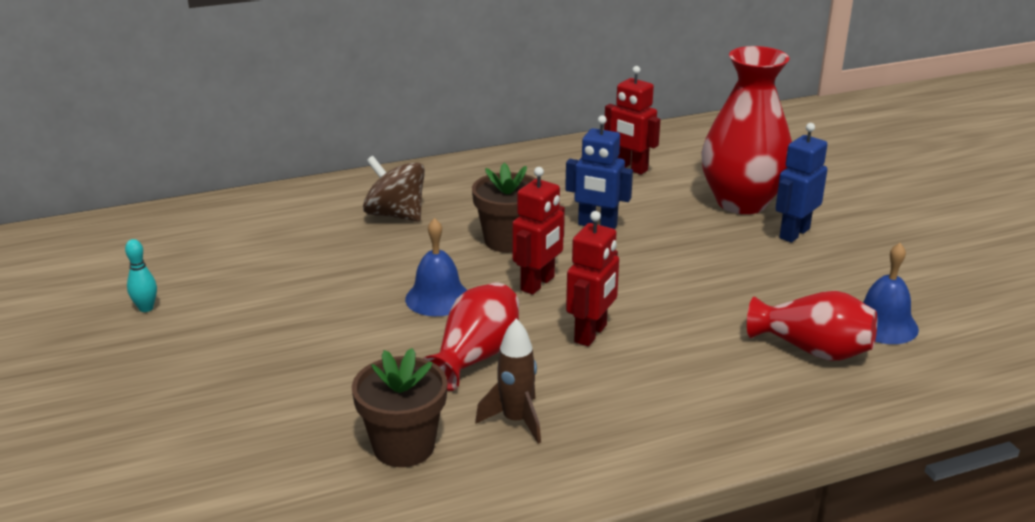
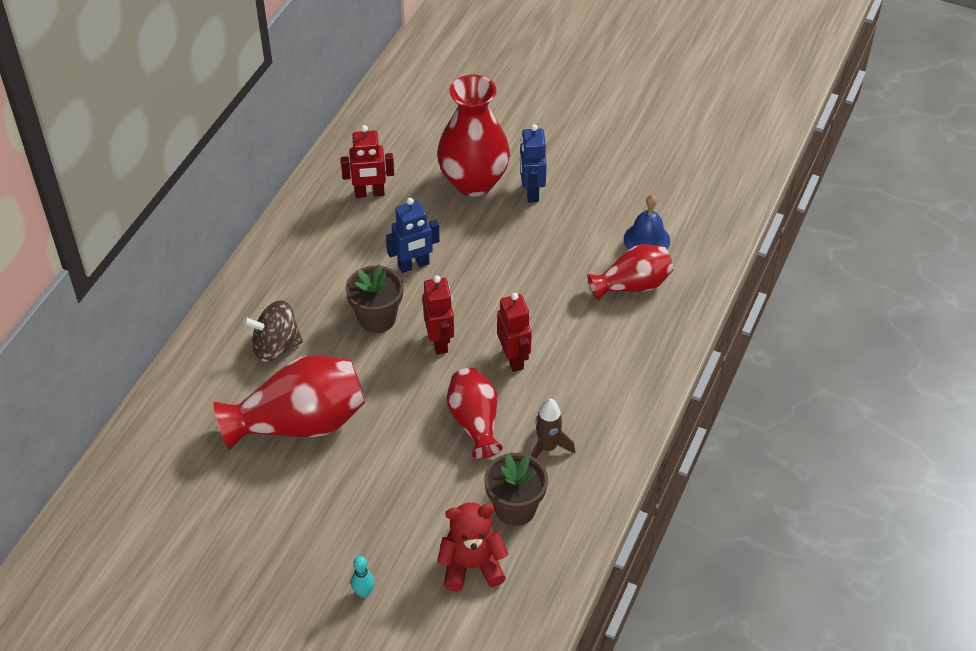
camera: 45 degrees left, 20 degrees up
turquoise bowling pin [125,239,157,312] -> turquoise bowling pin moved to [351,556,375,598]
blue bell [405,218,467,316] -> none
none -> red vase [214,355,365,450]
none -> red teddy bear [437,502,509,592]

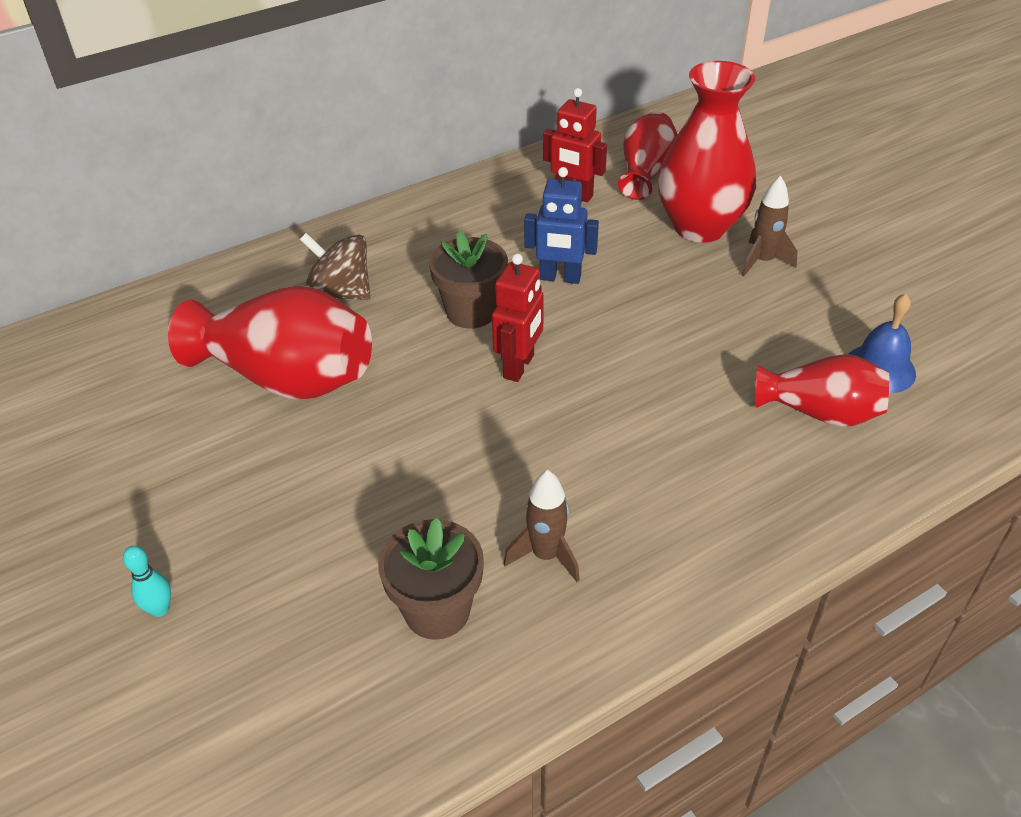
camera: 35 degrees right, 5 degrees down
red teddy bear [437,502,509,592] -> none
red vase [447,368,503,459] -> red vase moved to [618,112,678,200]
red robot [497,293,532,372] -> none
blue robot [520,124,547,203] -> brown rocket [742,176,797,277]

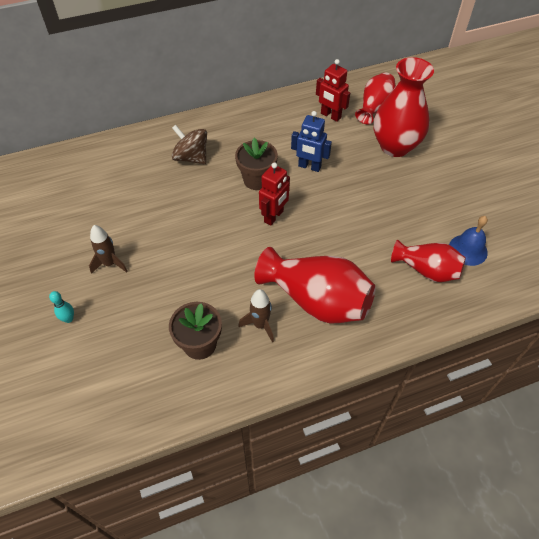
camera: 10 degrees right, 10 degrees up
red vase [168,286,372,400] -> red vase moved to [254,247,376,324]
brown rocket [742,176,797,277] -> brown rocket moved to [89,225,128,274]

